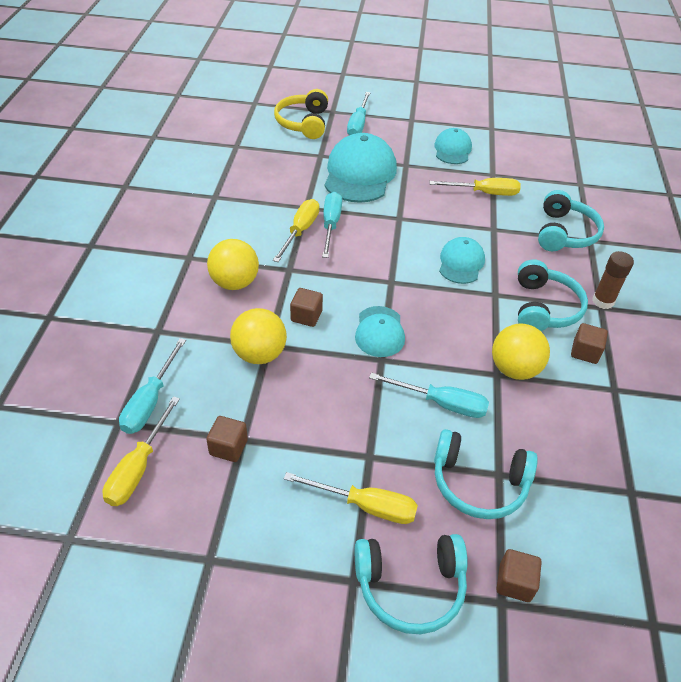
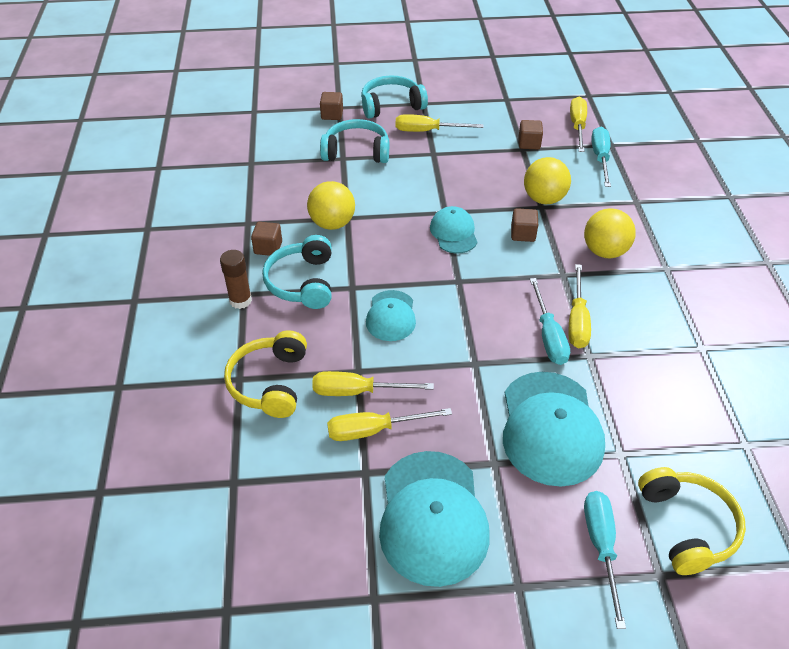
camera: 170 degrees right, 0 degrees up
turquoise screwdriver [369,373,489,418] -> none
turquoise cap [434,128,472,164] -> turquoise cap [379,451,490,587], size x1.78
turquoise headphones [538,190,604,251] -> yellow headphones [224,330,307,418]
none -> yellow screwdriver [312,371,434,396]

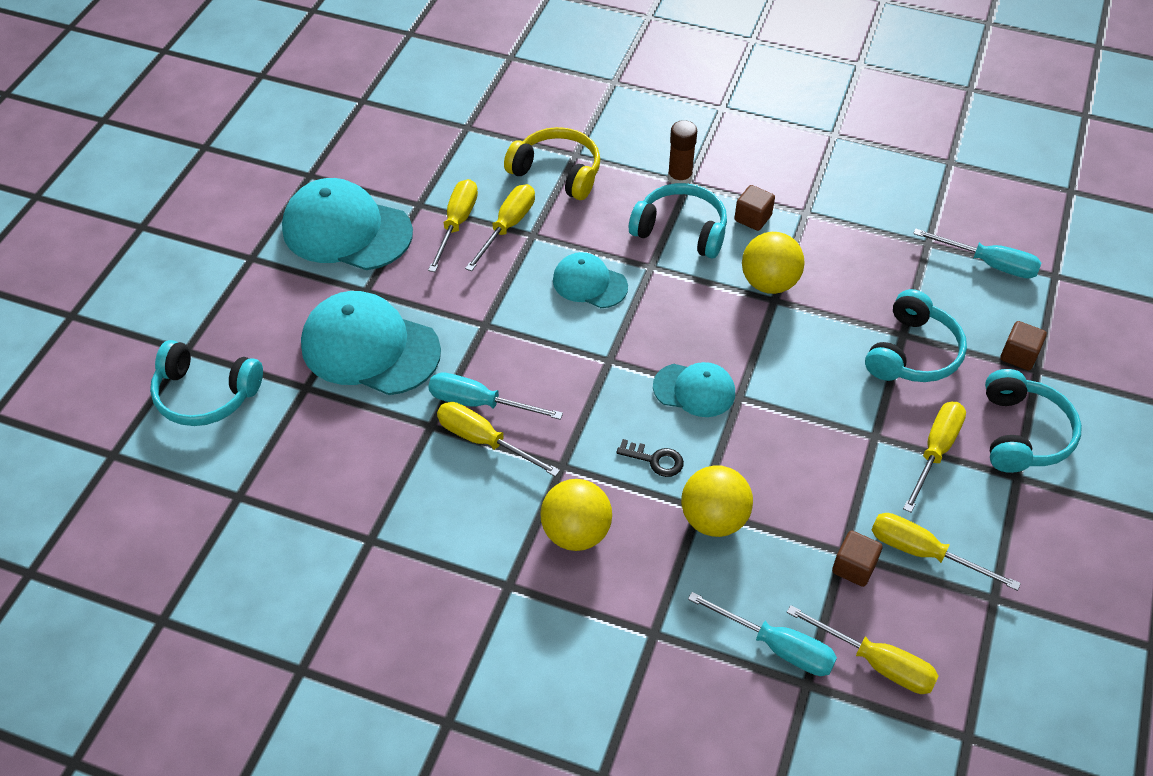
camera: 115 degrees right, 5 degrees up
brown cube [511,208,538,242] -> black key [616,439,684,477]
turquoise screwdriver [584,491,626,629] -> turquoise screwdriver moved to [913,228,1041,279]
yellow headphones [638,467,746,575] -> turquoise headphones [150,340,263,426]
none -> yellow screwdriver [872,513,1021,591]

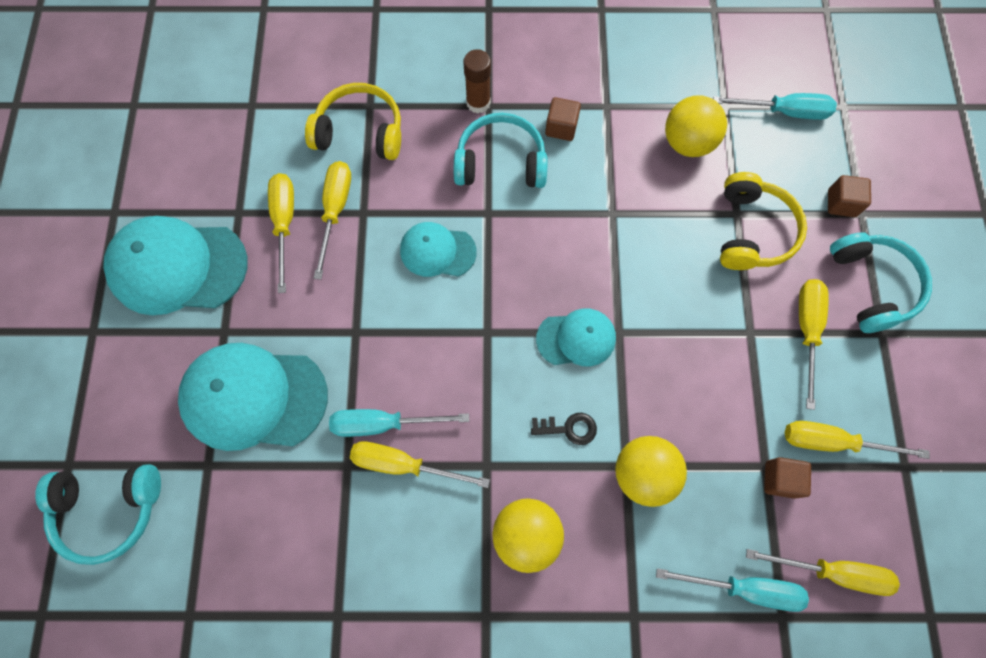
camera: 20 degrees left, 20 degrees up
yellow ball [742,232,805,294] -> yellow ball moved to [665,95,727,157]
turquoise headphones [865,289,967,382] -> yellow headphones [720,172,807,270]

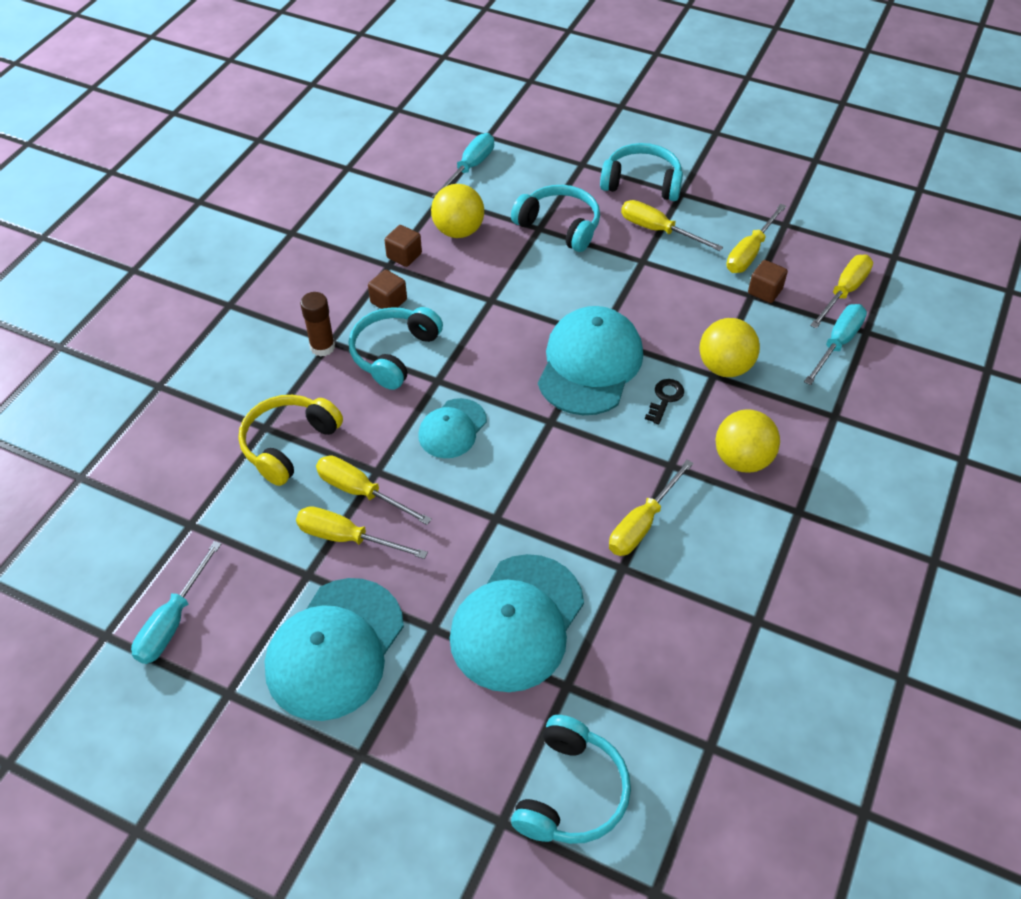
camera: 65 degrees left, 20 degrees down
turquoise screwdriver [329,409,469,437] -> turquoise screwdriver moved to [131,541,221,664]
turquoise cap [536,308,616,366] -> turquoise cap [538,306,643,415], size x1.78
yellow headphones [720,172,807,270] -> turquoise headphones [511,185,600,252]
brown cube [828,175,871,217] -> brown cube moved to [384,225,422,267]

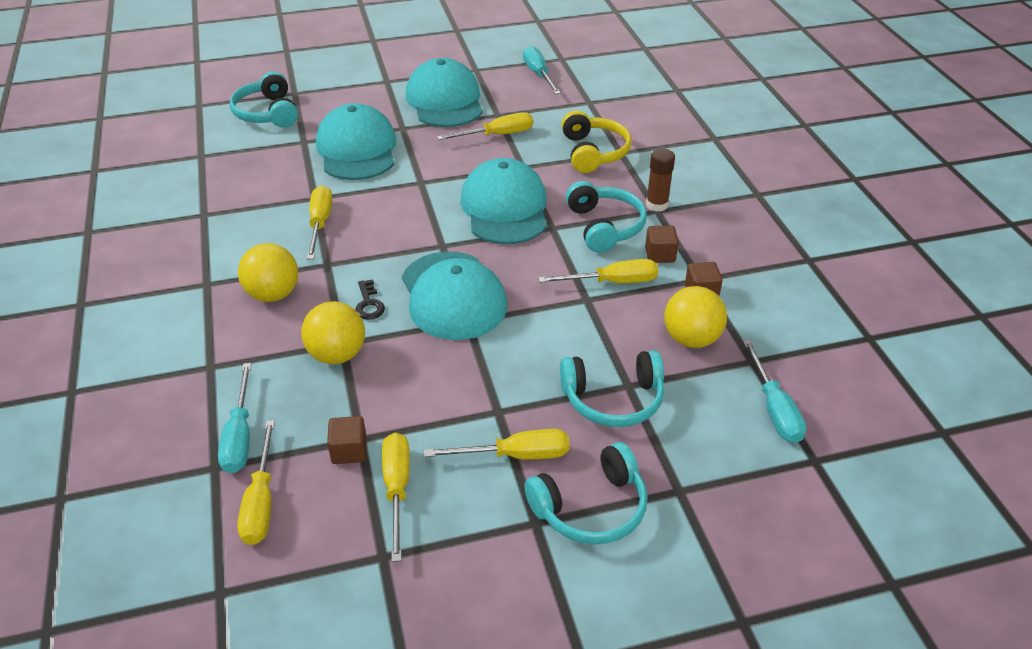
camera: 140 degrees right, 10 degrees down
yellow screwdriver [316,455,432,525] -> yellow screwdriver moved to [538,259,659,283]
turquoise cap [418,398,487,458] -> turquoise cap [460,158,547,244], size x1.78

